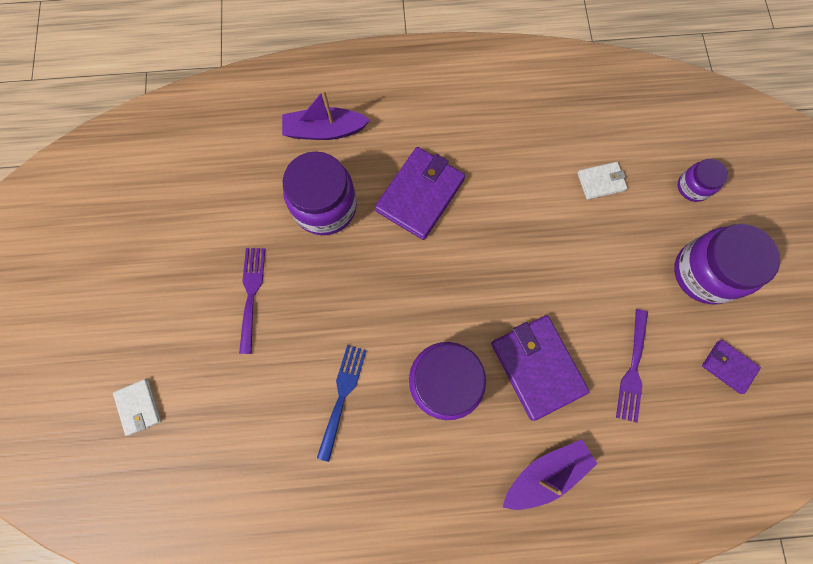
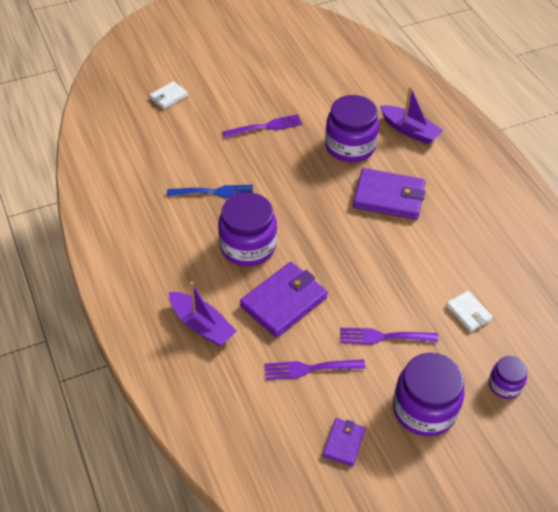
camera: 70 degrees right, 25 degrees down
purple boat [282,90,370,140] -> purple boat turned 150 degrees clockwise [380,86,443,144]
none -> purple fork [340,328,438,344]

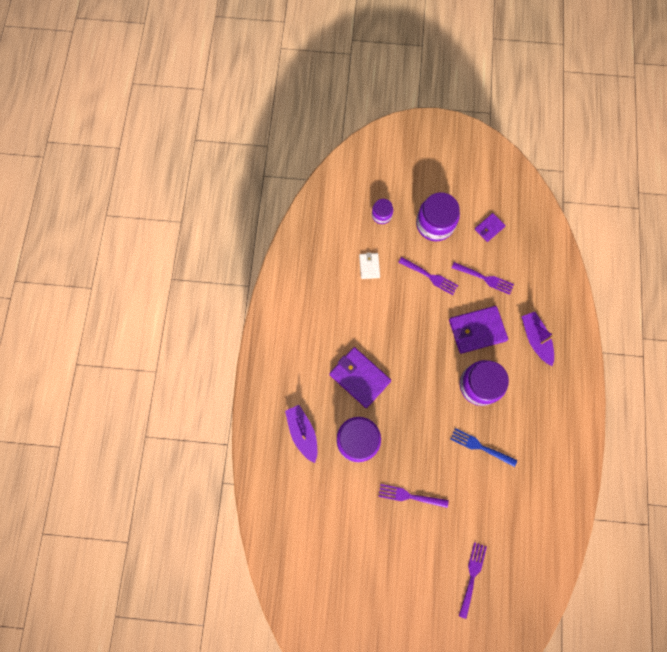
camera: 150 degrees left, 25 degrees up
white wallet [150,81,188,109] -> purple fork [459,542,487,619]

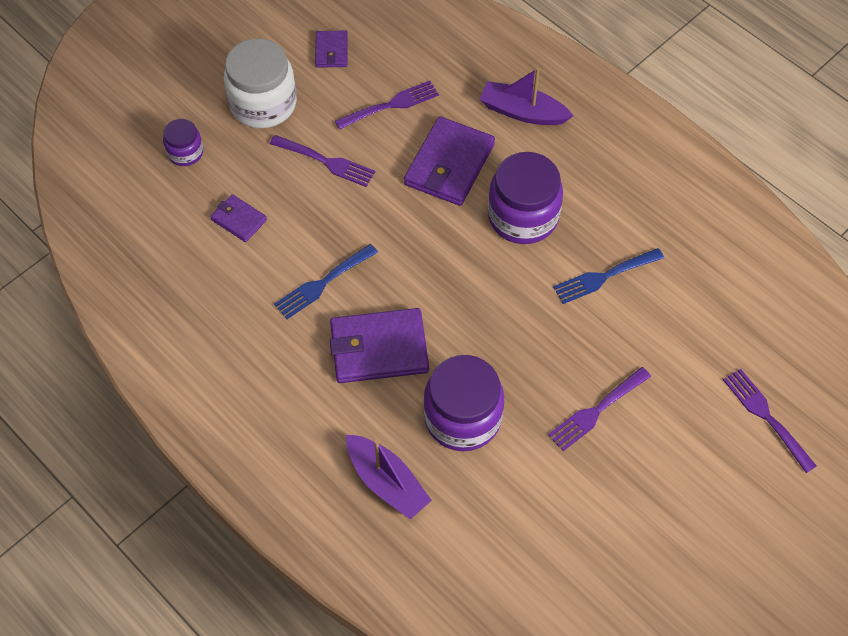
camera: 50 degrees left, 15 degrees down
purple boat [285,405,317,463] -> purple boat turned 150 degrees counterclockwise [346,434,432,519]
white wallet [359,252,380,279] -> purple wallet [210,194,267,242]
purple fork [398,257,458,295] -> purple fork turned 45 degrees clockwise [270,135,375,187]
purple jar [416,192,460,241] -> white jar [224,39,297,128]
none -> blue fork [274,244,378,319]

